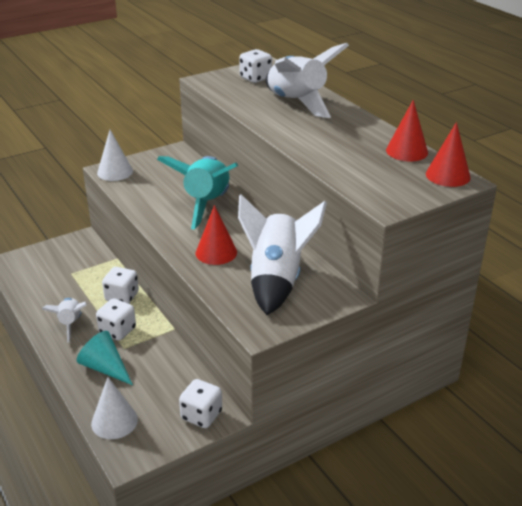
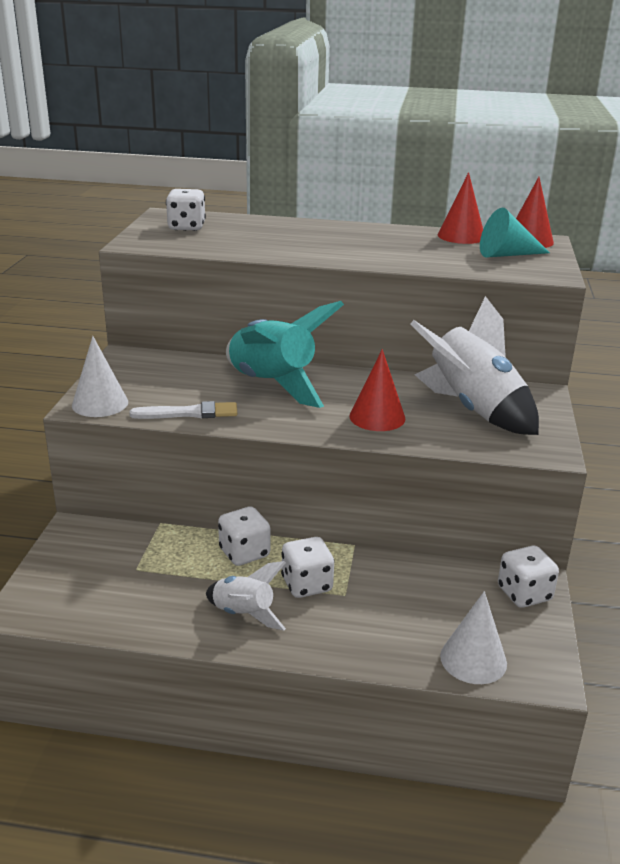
camera: 50 degrees left, 5 degrees down
turquoise cone [77,331,133,385] -> turquoise cone moved to [480,208,550,258]
white rocket [266,43,349,118] -> none
none -> white brush [129,401,237,419]

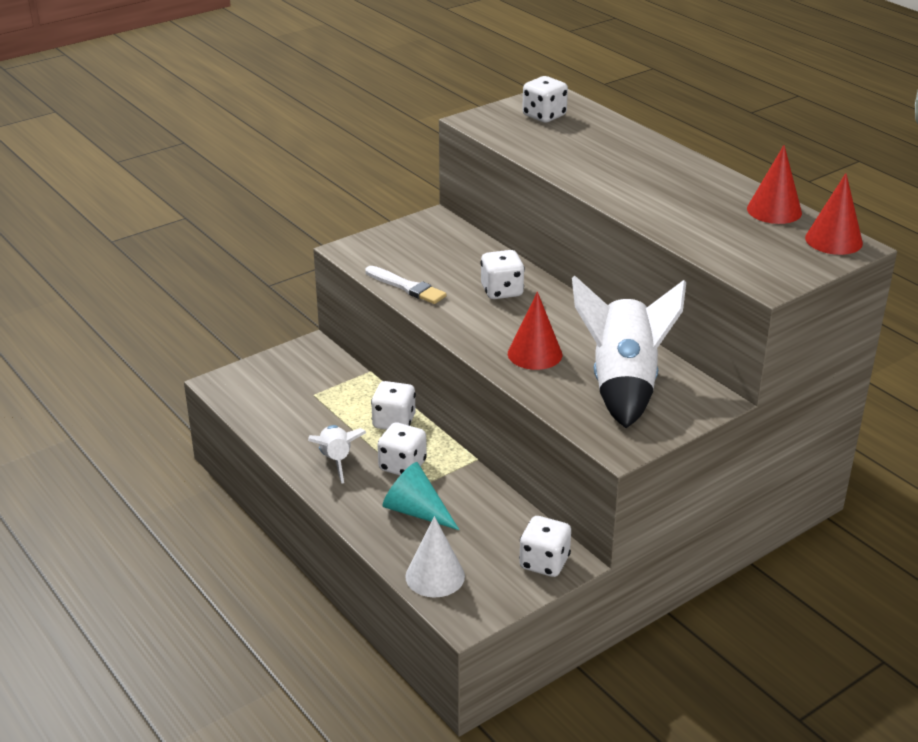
camera: 45 degrees right, 5 degrees up
white cone [72,336,128,417] -> none
turquoise rocket [226,301,344,408] -> white dice [480,250,525,299]
turquoise cone [480,208,550,258] -> turquoise cone moved to [383,462,459,530]

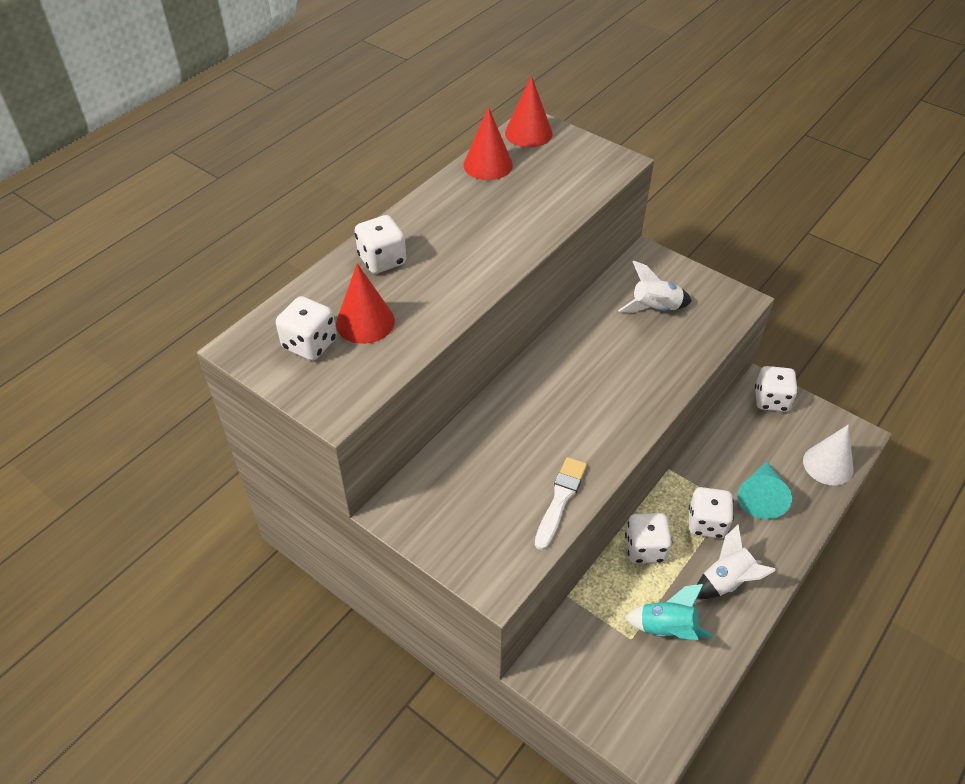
camera: 105 degrees left, 15 degrees up
white dice [480,250,525,299] -> white dice moved to [355,215,406,274]
red cone [508,292,562,370] -> red cone moved to [336,263,395,344]
white rocket [572,276,686,428] -> white rocket [618,261,692,313], size x0.54
none -> turquoise rocket [625,584,713,640]

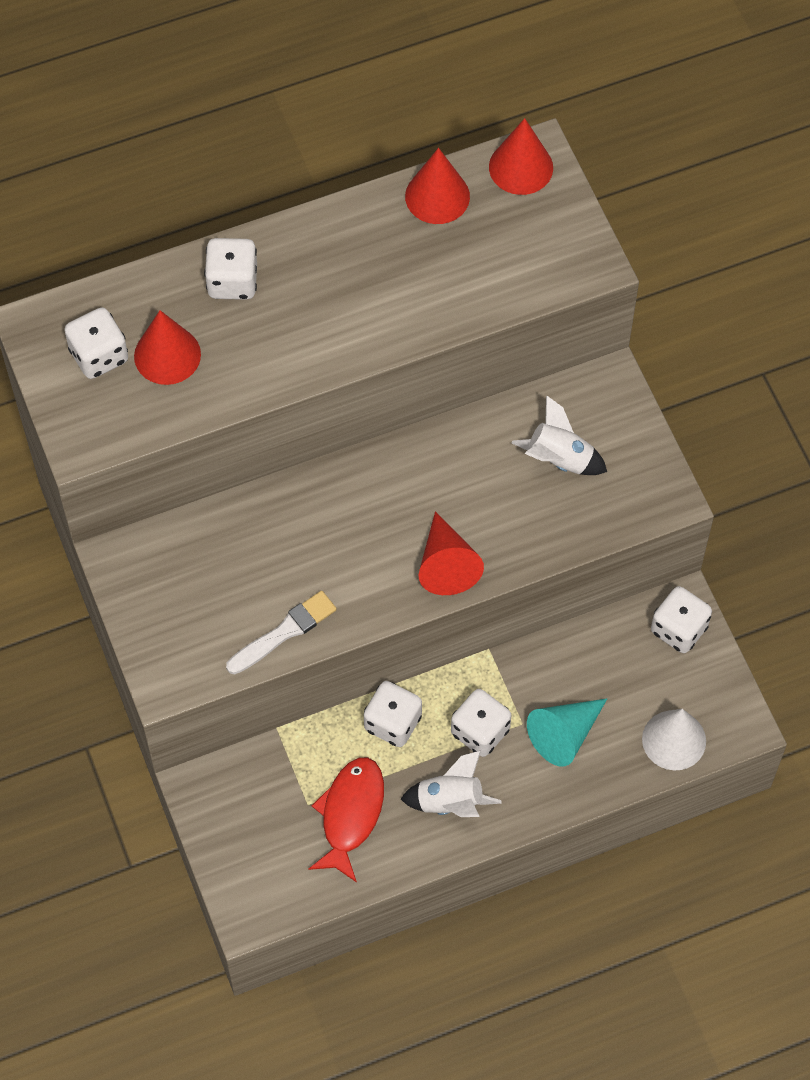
camera: 30 degrees right, 15 degrees up
turquoise rocket [625,584,713,640] -> red fish [308,757,384,883]
none -> red cone [419,511,484,595]

